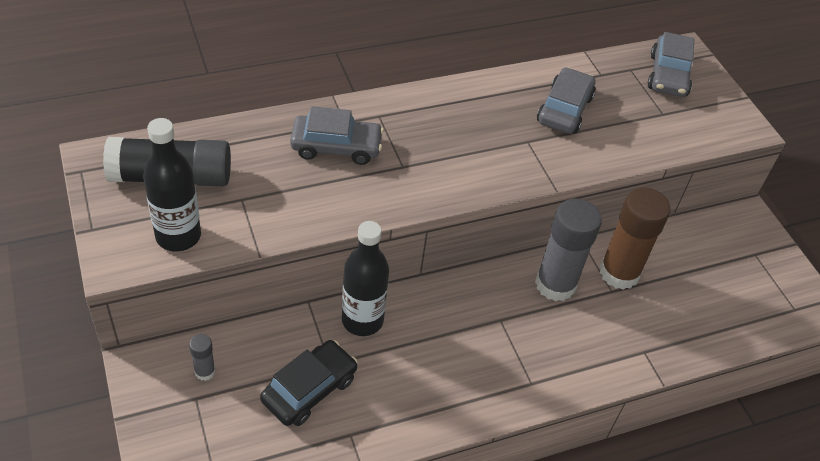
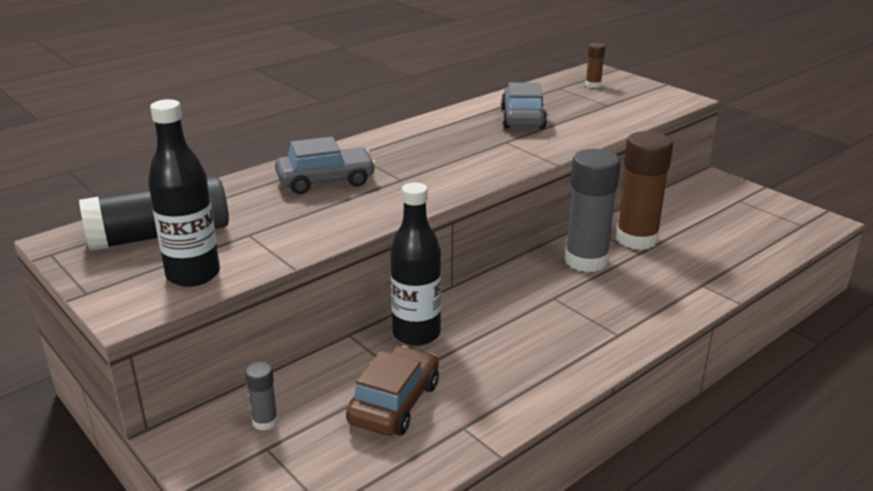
camera: 15 degrees left, 20 degrees down
black car [260,340,358,426] -> brown car [346,346,439,436]
grey car [648,32,694,97] -> brown glue stick [585,43,605,88]

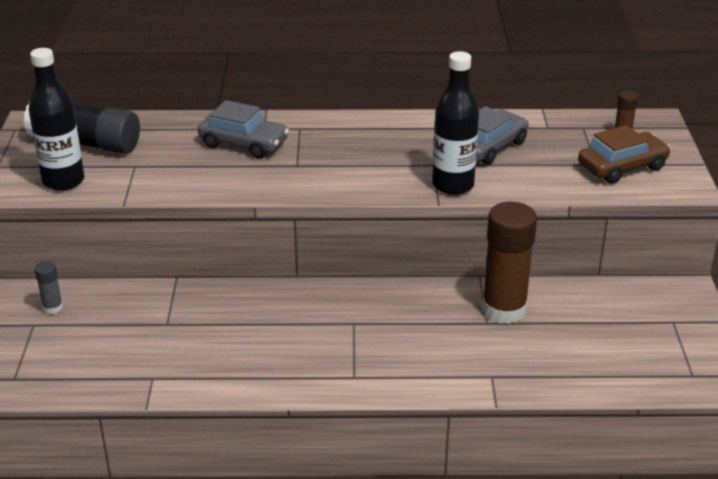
camera: 40 degrees right, 5 degrees up
brown car [346,346,439,436] -> brown car moved to [578,125,671,184]
black bottle [390,182,441,346] -> black bottle moved to [432,51,479,195]
grey glue stick [564,149,621,272] -> none

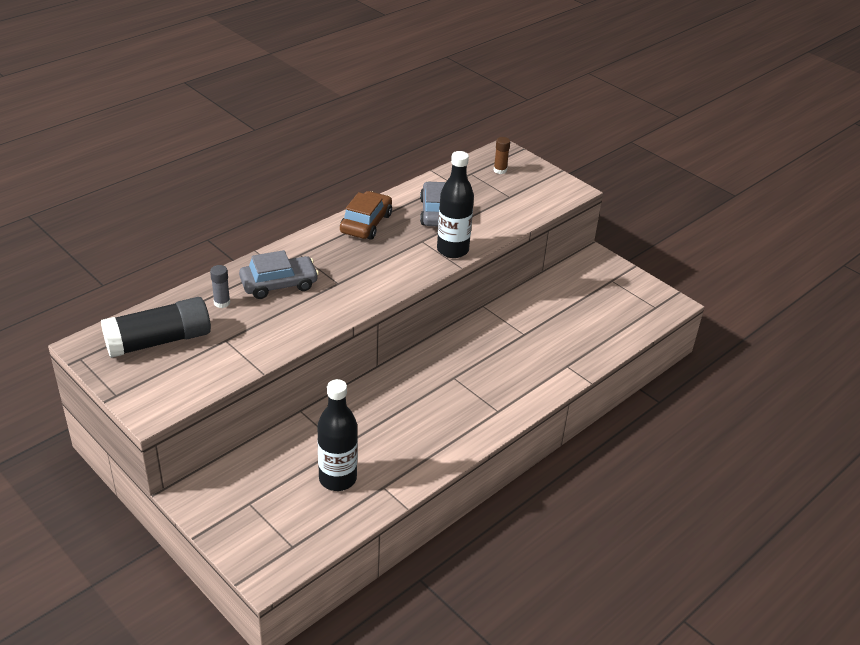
camera: 45 degrees left, 5 degrees up
black bottle [28,48,84,191] -> black bottle moved to [317,379,358,491]
grey glue stick [34,261,63,314] -> grey glue stick moved to [210,265,230,308]
brown glue stick [482,202,537,324] -> none
brown car [578,125,671,184] -> brown car moved to [340,191,392,240]

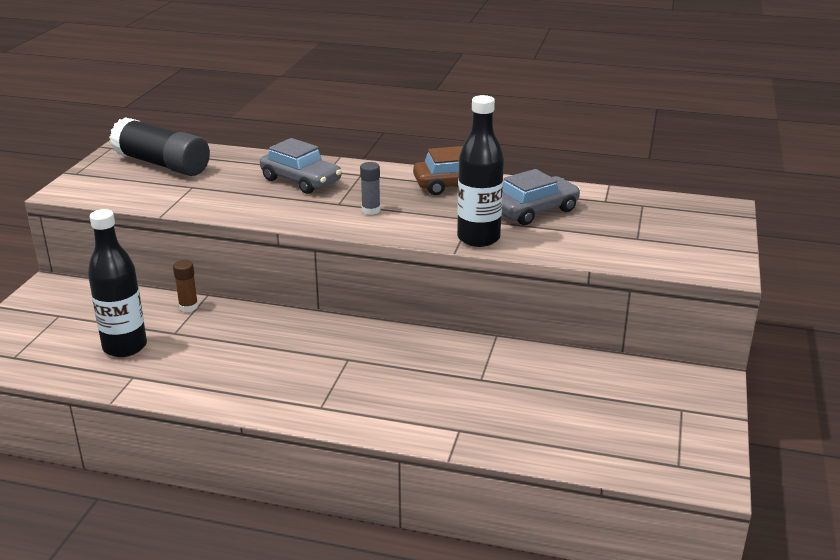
camera: 60 degrees right, 10 degrees down
grey glue stick [210,265,230,308] -> grey glue stick moved to [360,162,381,215]
brown glue stick [494,137,510,174] -> brown glue stick moved to [173,260,198,312]

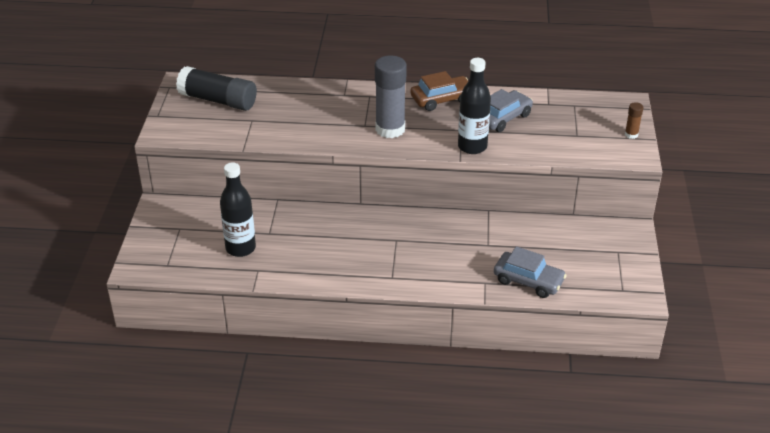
camera: 10 degrees left, 10 degrees up
brown glue stick [173,260,198,312] -> brown glue stick moved to [625,102,643,139]
grey car [260,138,342,194] -> grey car moved to [494,246,567,298]
grey glue stick [360,162,381,215] -> grey glue stick [375,56,407,138], size x2.24

